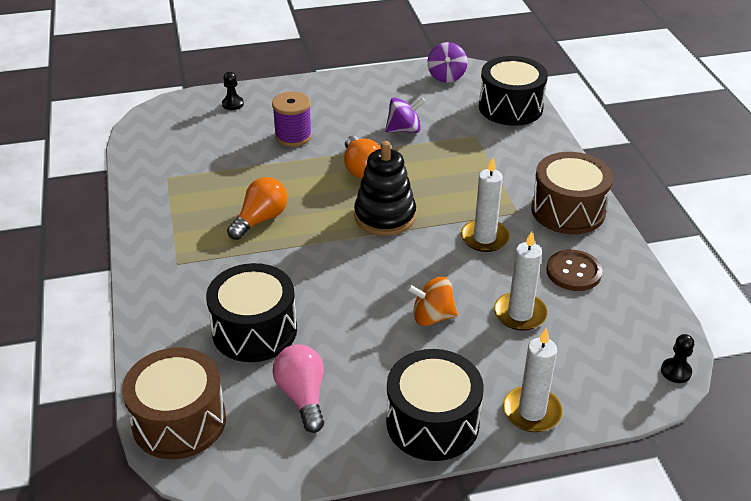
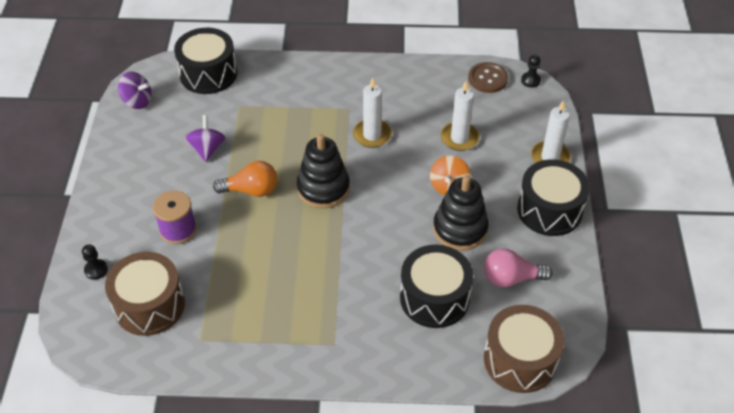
camera: 75 degrees left, 10 degrees up
orange light bulb [227,177,288,240] -> none
brown drum [531,152,613,234] -> brown drum moved to [105,252,185,336]
brown button [546,250,602,291] -> brown button moved to [468,62,508,93]
none -> black stacking toy [433,175,489,251]

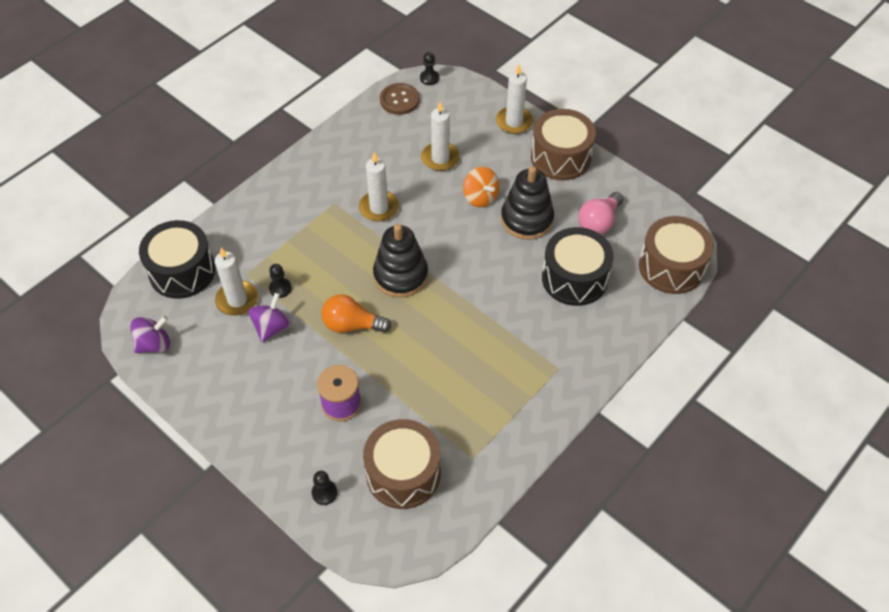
camera: 50 degrees left, 5 degrees up
purple spinning top [185,115,226,162] -> purple spinning top turned 75 degrees clockwise [248,293,291,342]
orange light bulb [213,161,277,197] -> orange light bulb turned 120 degrees counterclockwise [321,294,391,333]
black drum [517,159,590,236] -> brown drum [531,109,596,181]
none -> white candle [215,248,258,316]
none -> black pawn [269,264,292,298]

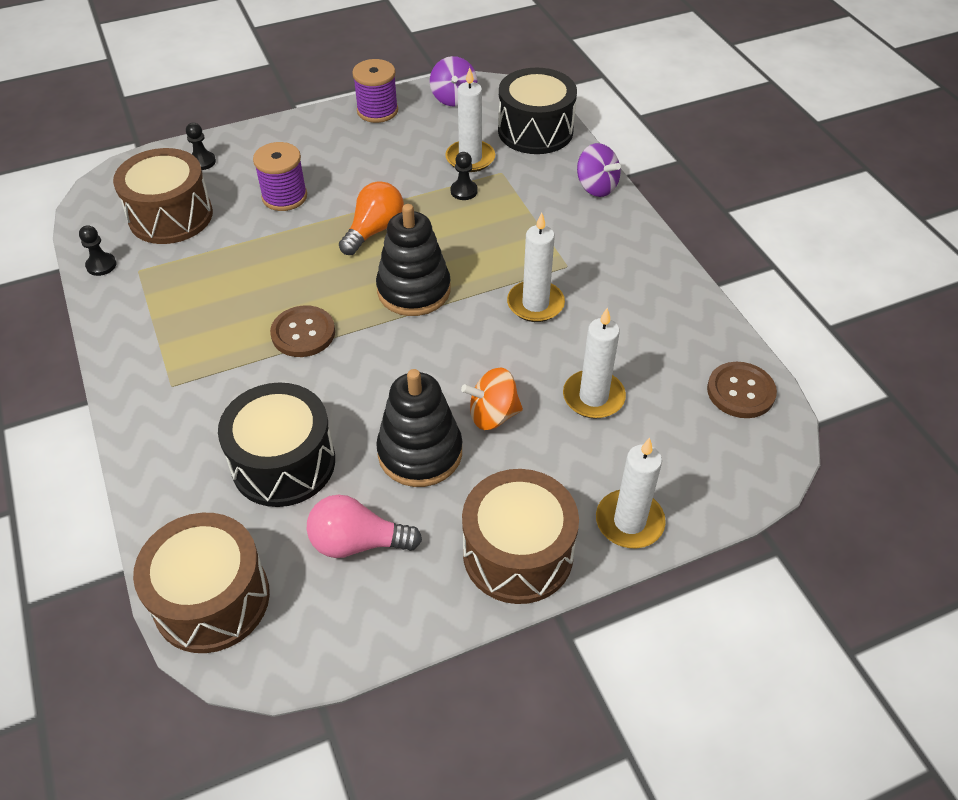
camera: 115 degrees right, 5 degrees down
purple spinning top [248,293,291,342] -> purple spinning top moved to [577,143,621,197]
black pawn [420,52,439,85] -> black pawn moved to [79,225,116,276]
pink light bulb [578,192,624,234] -> pink light bulb turned 60 degrees counterclockwise [307,495,422,558]
none -> brown button [270,305,335,357]
none -> purple spool [352,59,398,123]

